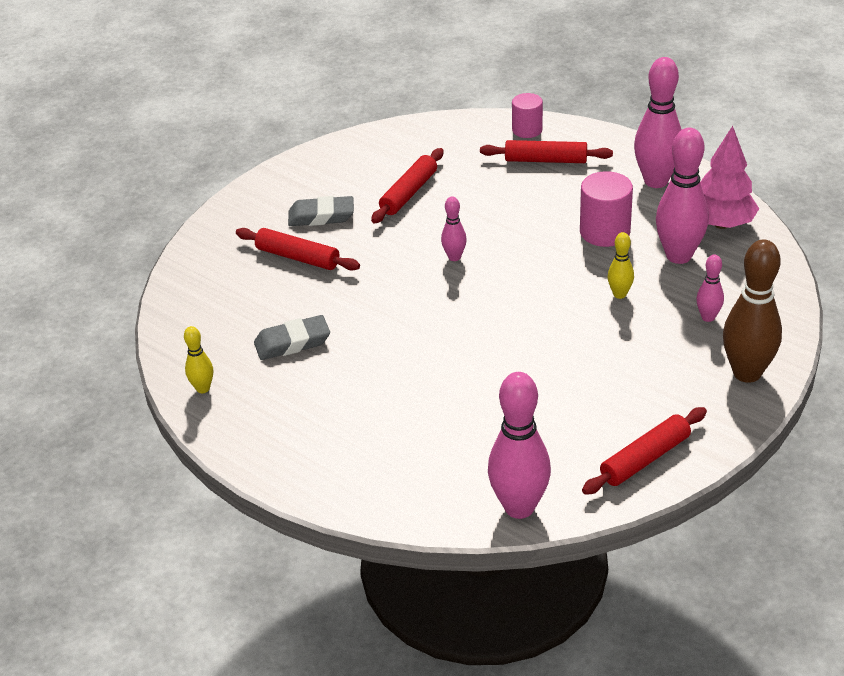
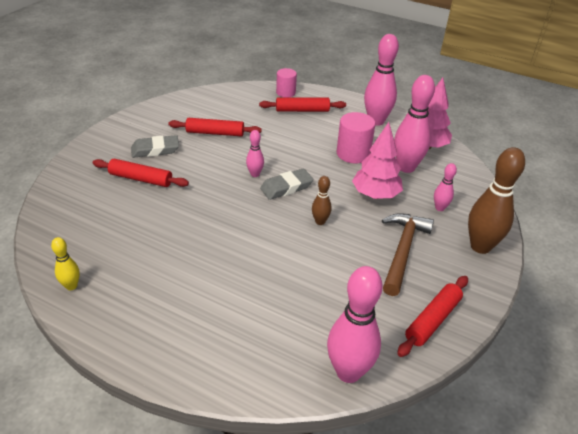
camera: 15 degrees left, 0 degrees up
grey eraser [254,315,330,360] -> grey eraser moved to [260,168,314,200]
red rolling pin [371,148,444,223] -> red rolling pin turned 75 degrees clockwise [169,118,262,137]
yellow bowling pin [608,232,634,299] -> pink tree [352,122,403,199]
none -> brown bowling pin [312,176,332,225]
none -> brown hammer [382,213,434,296]

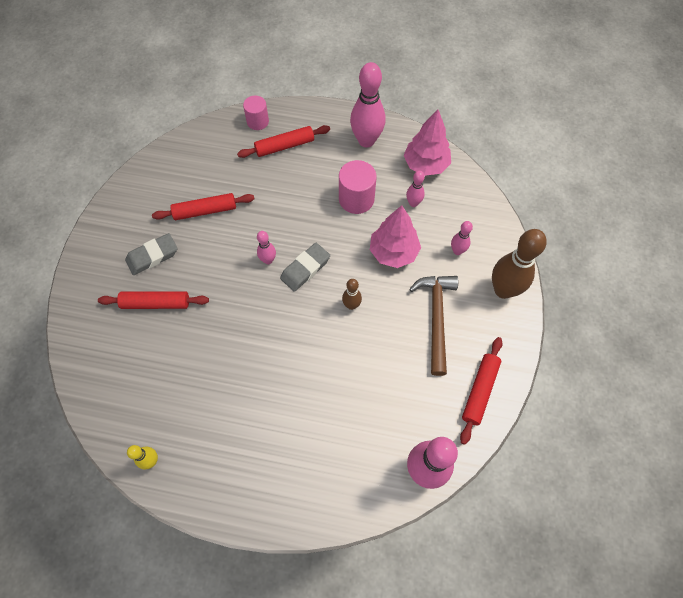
camera: 15 degrees left, 25 degrees up
pink bowling pin [394,75,435,173] -> pink bowling pin [406,171,425,207], size x0.50

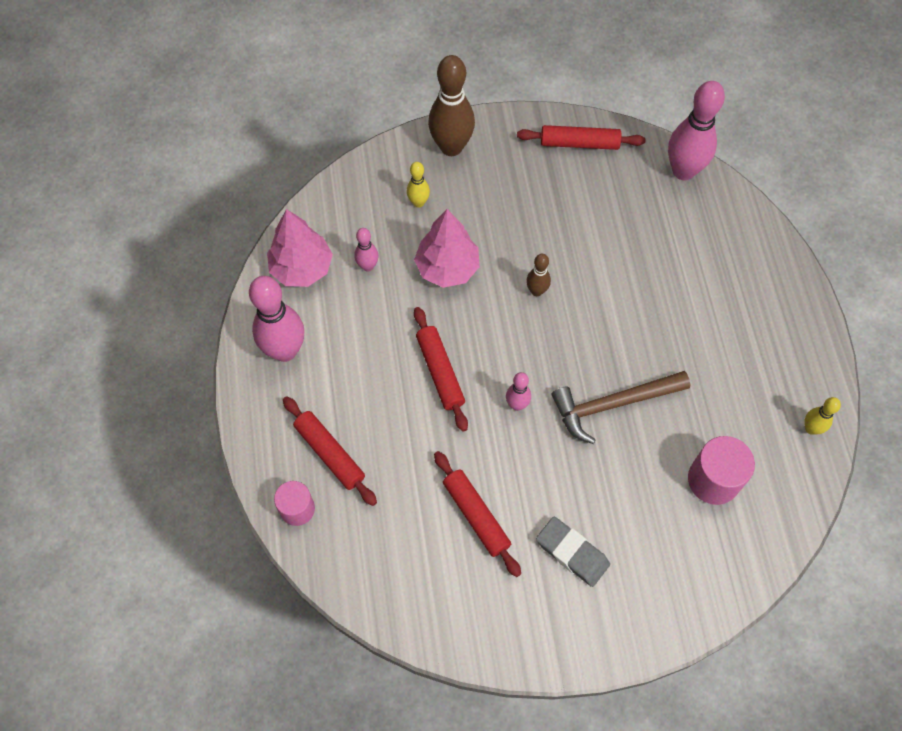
camera: 110 degrees left, 0 degrees up
red rolling pin [98,291,209,309] -> red rolling pin moved to [414,307,468,432]
grey eraser [280,243,330,292] -> none
pink cylinder [339,160,377,214] -> pink cylinder moved to [688,436,755,505]
brown hammer [409,276,458,376] -> brown hammer moved to [552,371,690,444]
pink bowling pin [451,221,473,255] -> yellow bowling pin [407,162,430,208]

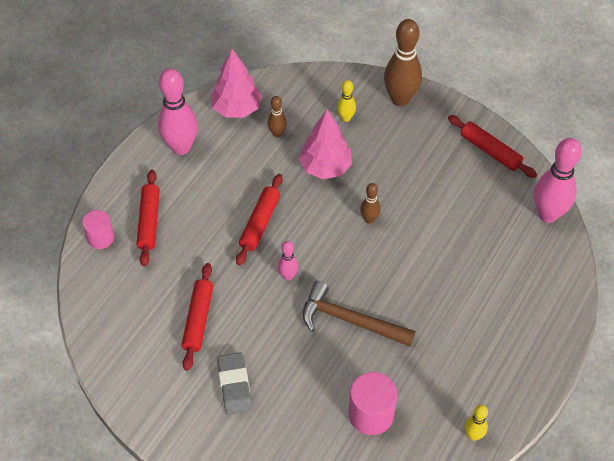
camera: 40 degrees right, 10 degrees down
pink bowling pin [354,228,379,271] -> brown bowling pin [268,96,287,137]

